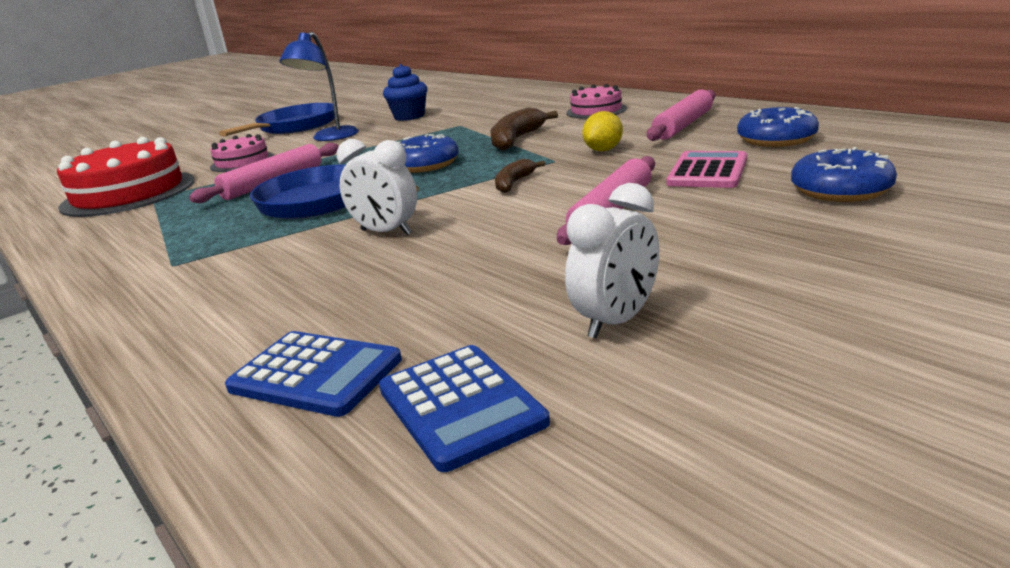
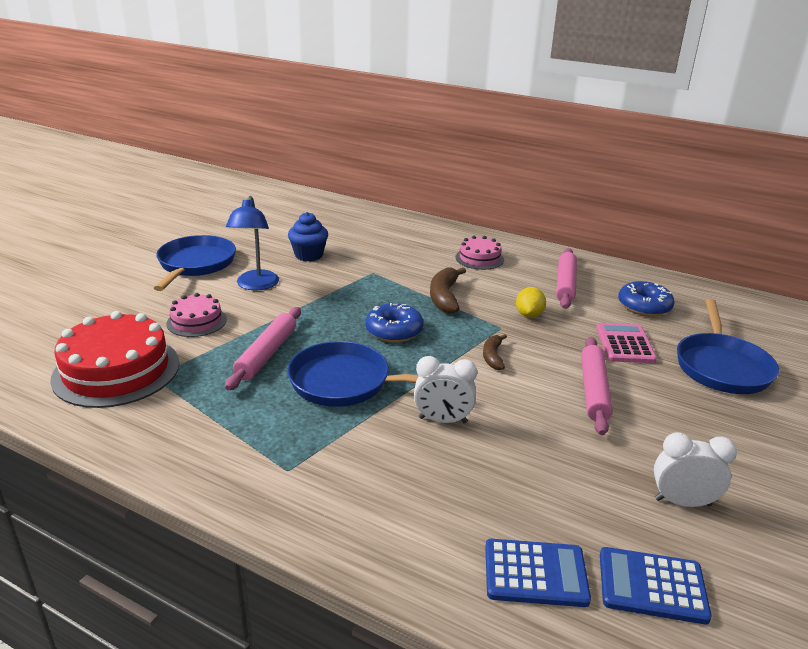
camera: 25 degrees left, 5 degrees up
blue calculator [379,345,550,472] -> blue calculator turned 150 degrees clockwise [600,547,712,624]
white clock [565,183,659,339] -> white clock turned 105 degrees counterclockwise [654,432,737,507]
blue donut [791,147,897,202] -> blue pan [677,299,779,394]

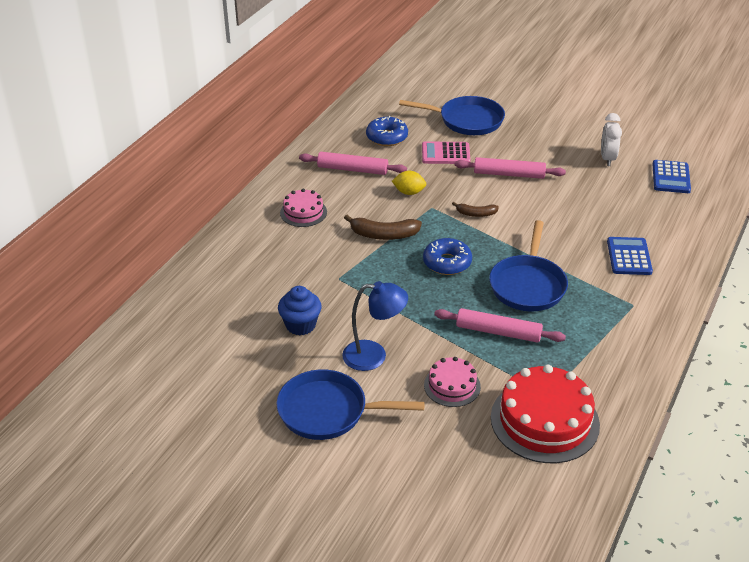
camera: 90 degrees left, 10 degrees up
white clock [414,356,477,423] -> none
blue calculator [485,539,591,607] -> blue calculator moved to [607,237,653,275]

